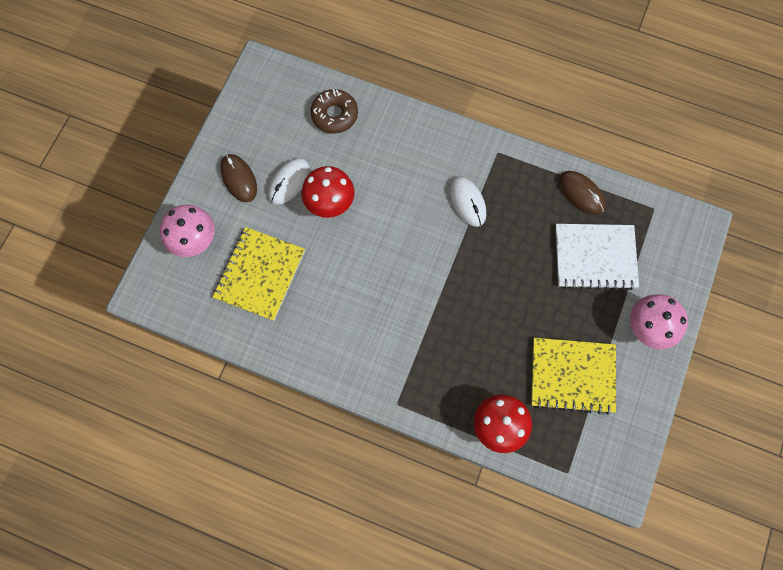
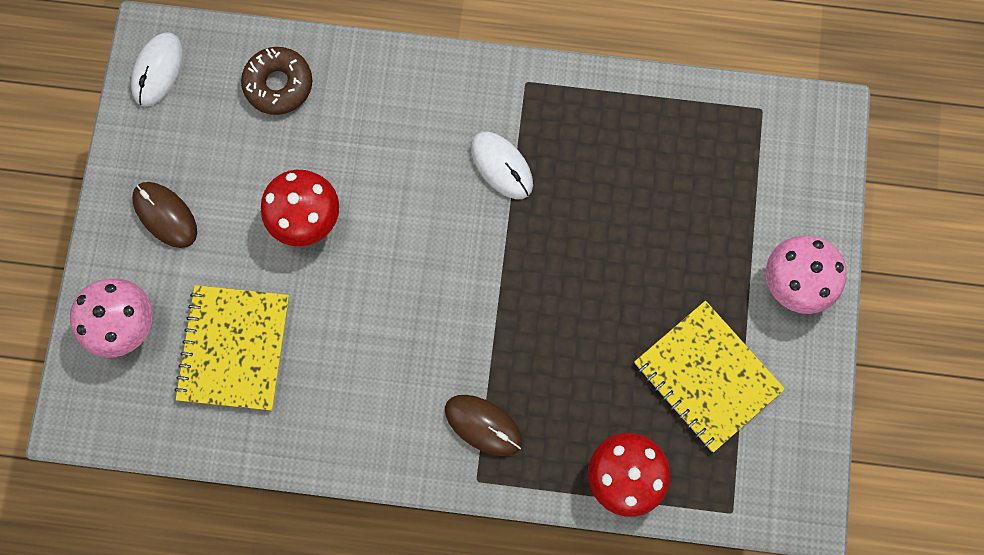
camera: 15 degrees left, 5 degrees up
white mouse [268,158,310,205] -> white mouse moved to [131,32,183,107]
yellow notebook [531,338,616,415] -> yellow notebook turned 60 degrees clockwise [634,301,785,453]
white notebook [555,224,639,290] -> none
brown mouse [559,171,605,215] -> brown mouse moved to [445,395,522,456]

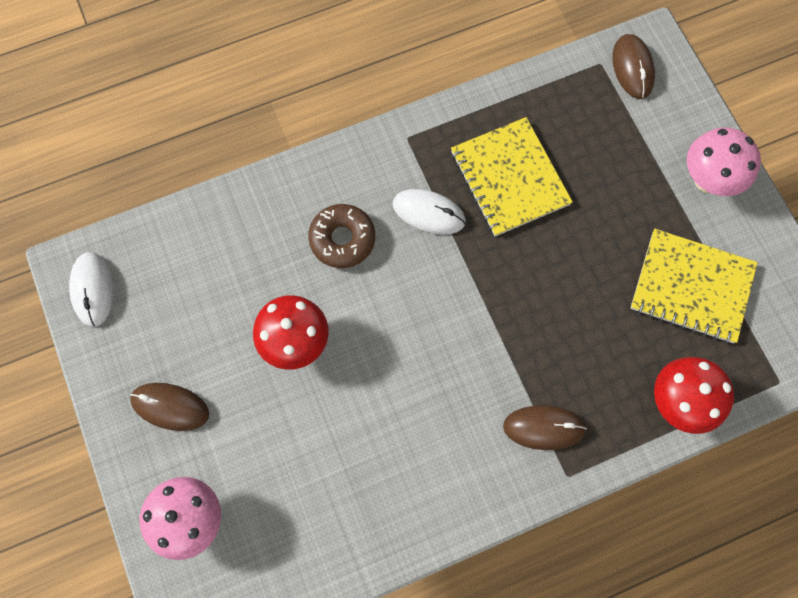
camera: 30 degrees left, 5 degrees down
yellow notebook [175,285,290,411] -> yellow notebook moved to [451,117,573,236]
brown donut [241,47,312,115] -> brown donut moved to [308,204,375,268]
none -> brown mouse [613,34,655,99]

